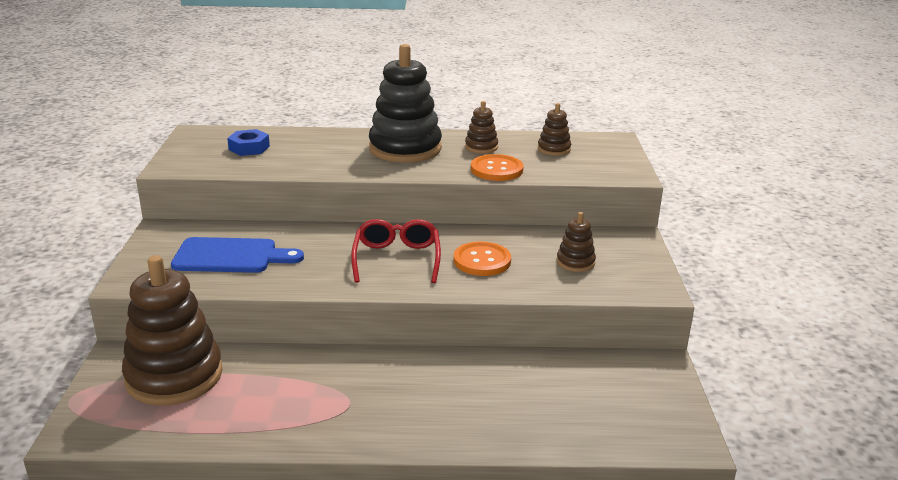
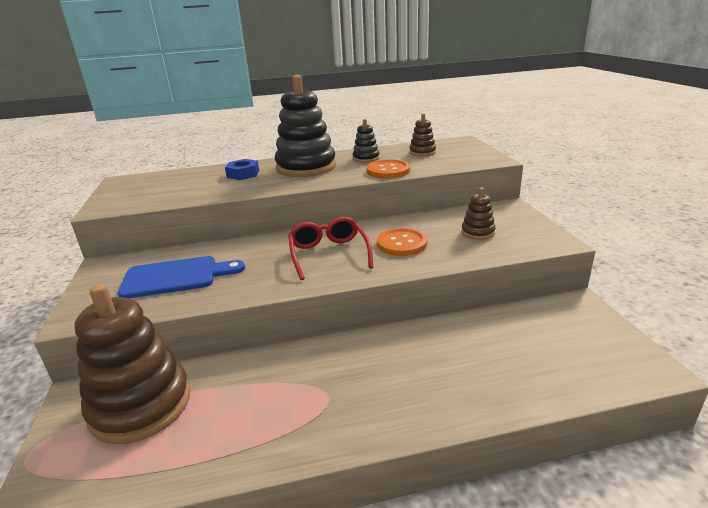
camera: 10 degrees left, 0 degrees up
blue nut [227,129,270,156] -> blue nut moved to [225,159,259,180]
brown stacking toy [465,101,498,153] -> black stacking toy [353,119,379,163]

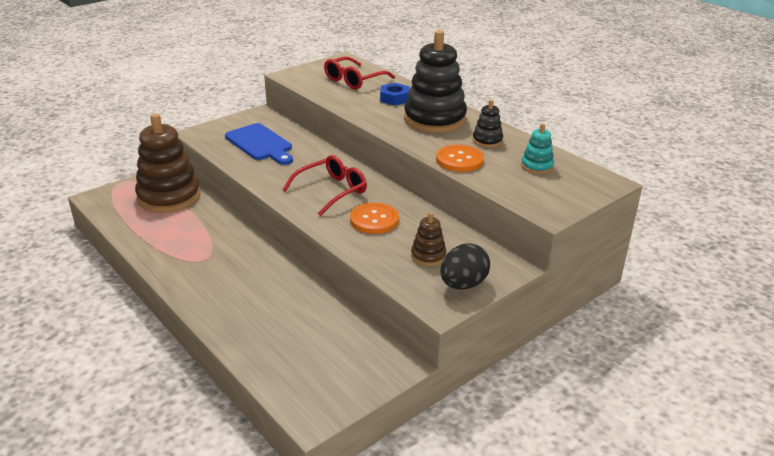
camera: 60 degrees right, 5 degrees up
brown stacking toy [409,113,436,156] -> turquoise stacking toy [521,123,554,174]
none -> red glasses [324,56,395,89]
none -> black egg [440,243,490,289]

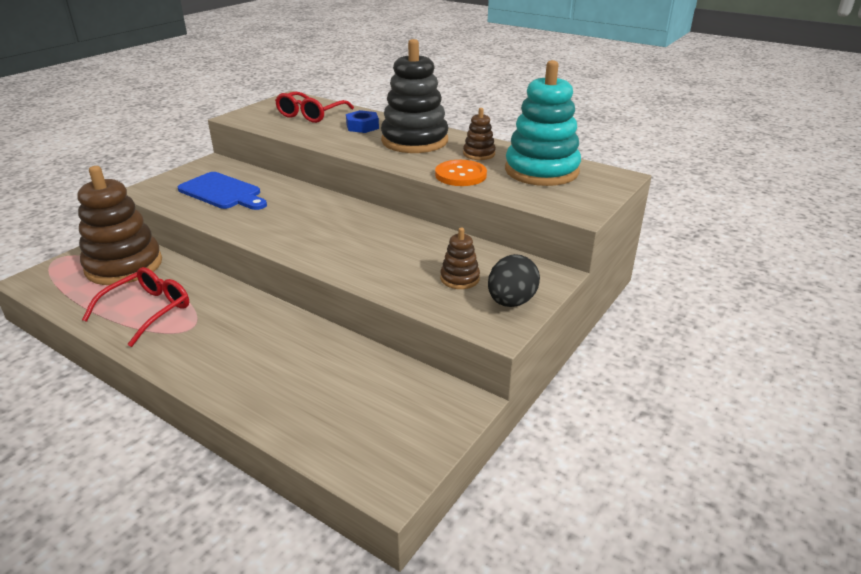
camera: 15 degrees left, 0 degrees up
red glasses [283,155,367,216] -> red glasses moved to [82,267,189,347]
orange button [350,203,399,234] -> none
black stacking toy [472,100,503,148] -> brown stacking toy [463,108,496,160]
turquoise stacking toy [521,123,554,174] -> turquoise stacking toy [505,60,581,186], size x2.17

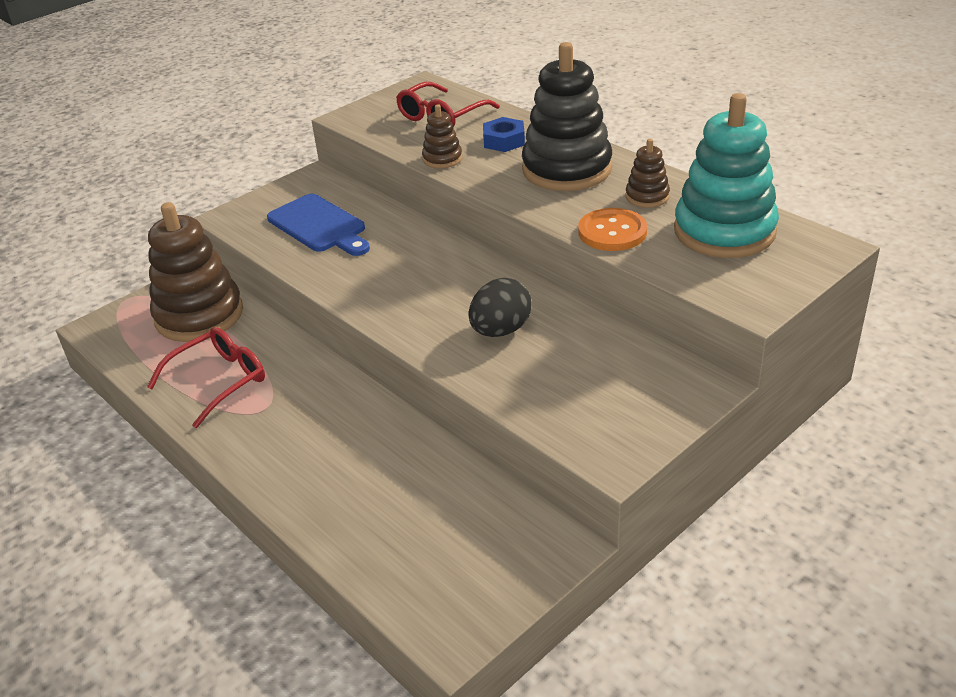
camera: 15 degrees right, 5 degrees up
brown stacking toy [440,228,480,289] -> brown stacking toy moved to [422,104,462,168]
black egg [488,254,540,307] -> black egg moved to [469,278,532,337]

